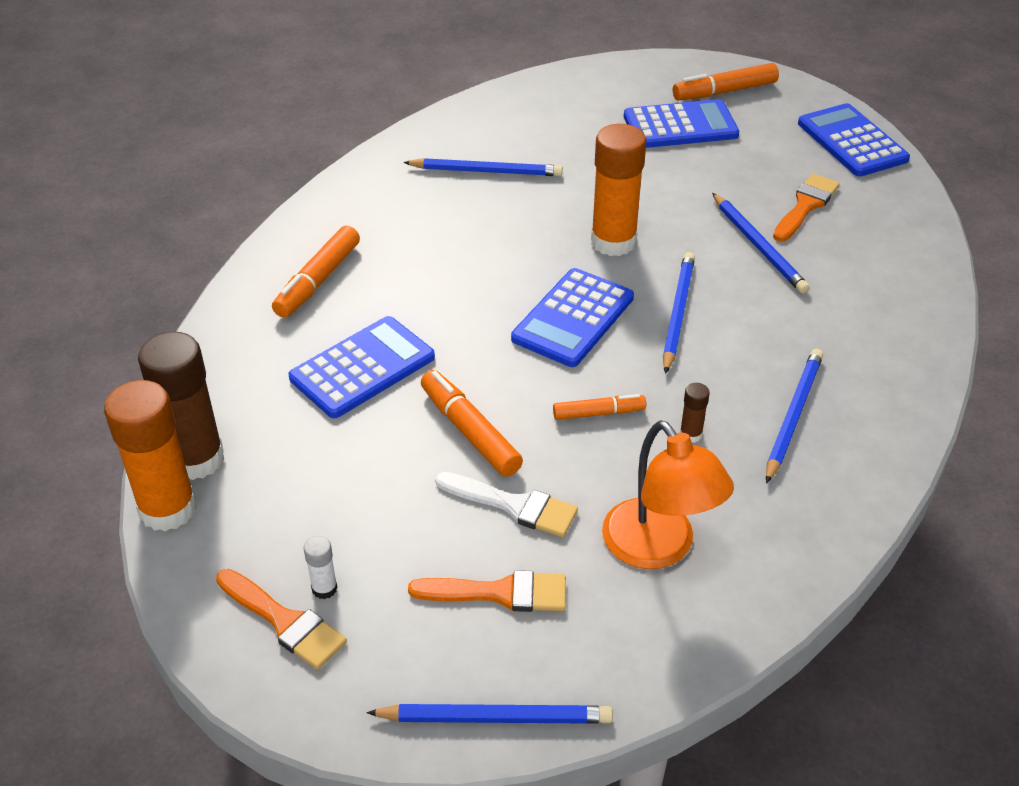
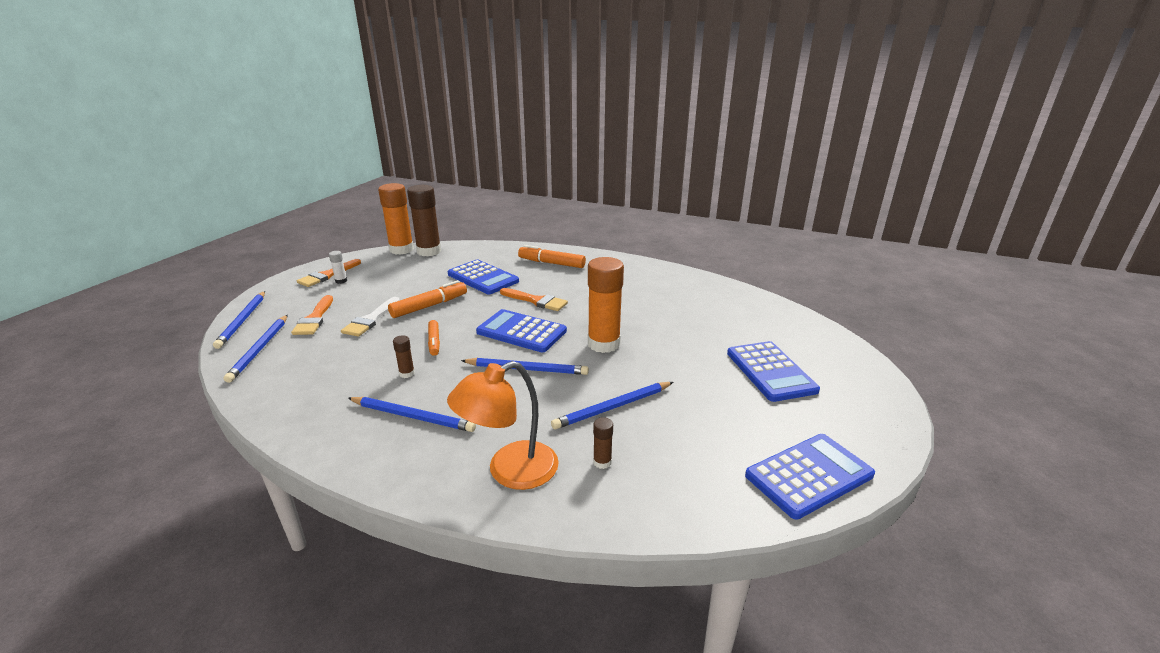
camera: 85 degrees right, 15 degrees down
blue pencil [403,158,563,176] -> blue pencil moved to [224,315,288,383]
orange lamp [602,420,734,569] -> orange lamp moved to [447,361,559,490]
orange marker [673,63,779,101] -> none
orange brush [773,174,840,242] -> orange brush moved to [500,288,568,311]
none -> brown glue stick [593,417,613,469]

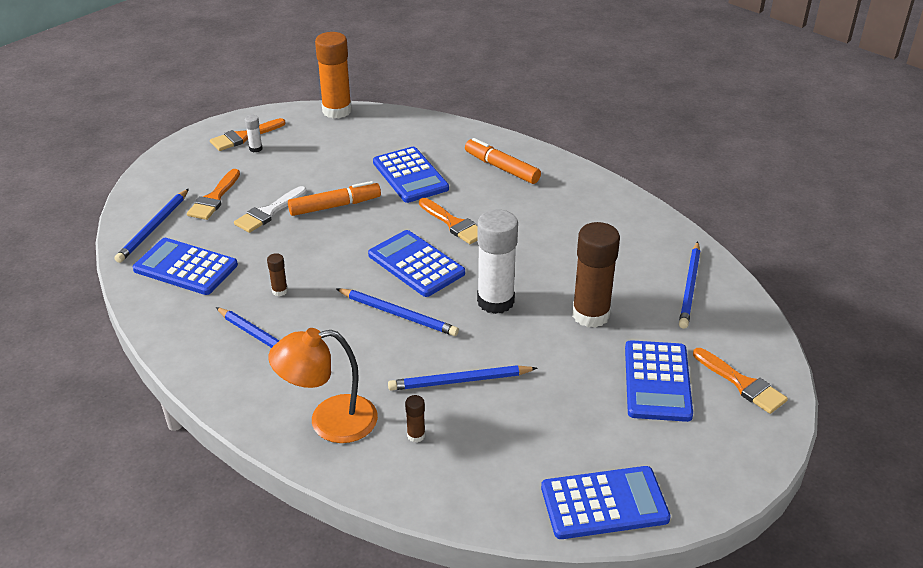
camera: 20 degrees right, 10 degrees up
blue pencil [213,291,265,349] -> blue pencil moved to [679,242,701,329]
brown glue stick [407,185,441,256] -> brown glue stick moved to [572,222,620,328]
orange marker [428,320,440,356] -> none
orange glue stick [588,257,624,353] -> white glue stick [477,209,518,314]
none -> blue calculator [133,238,238,295]
none -> orange brush [693,348,788,414]

